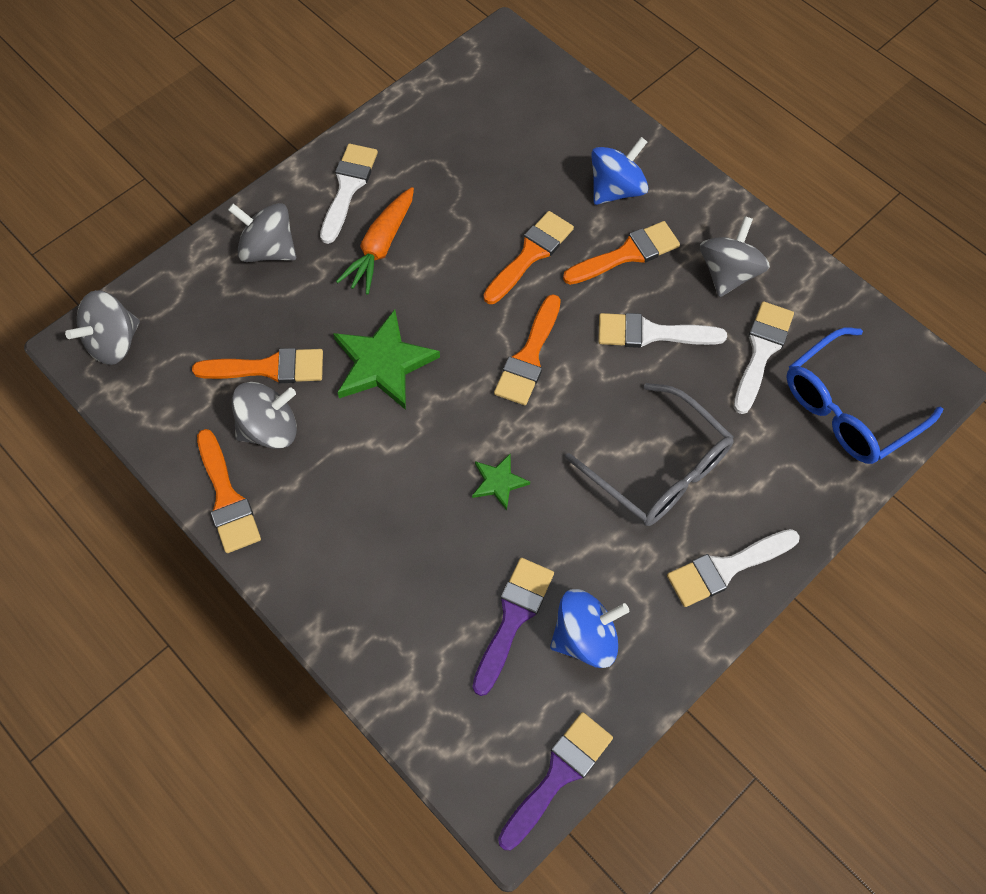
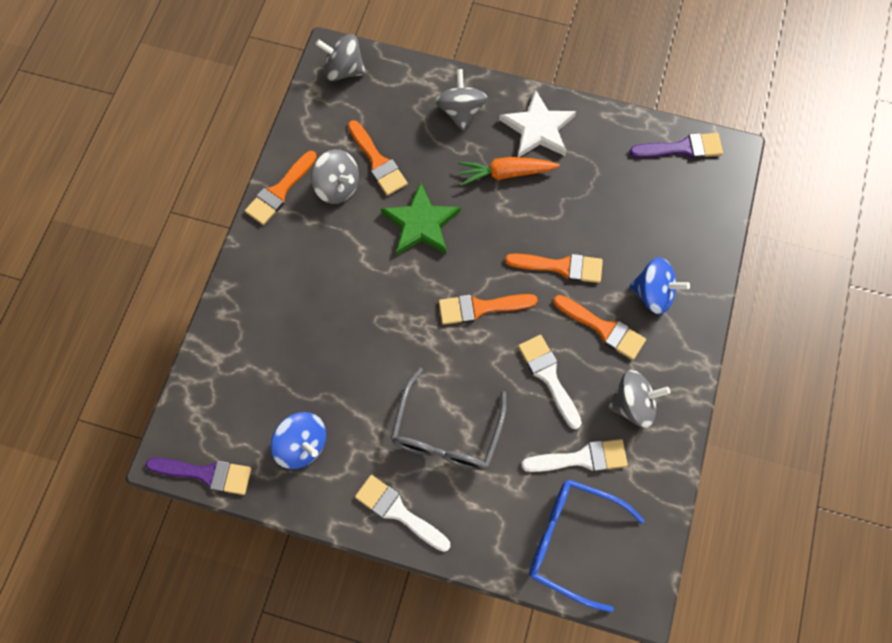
camera: 60 degrees right, 5 degrees up
white brush [320,144,378,244] -> white star [499,89,576,157]
green star [472,454,530,510] -> none
purple brush [472,558,554,696] -> purple brush moved to [629,133,723,159]

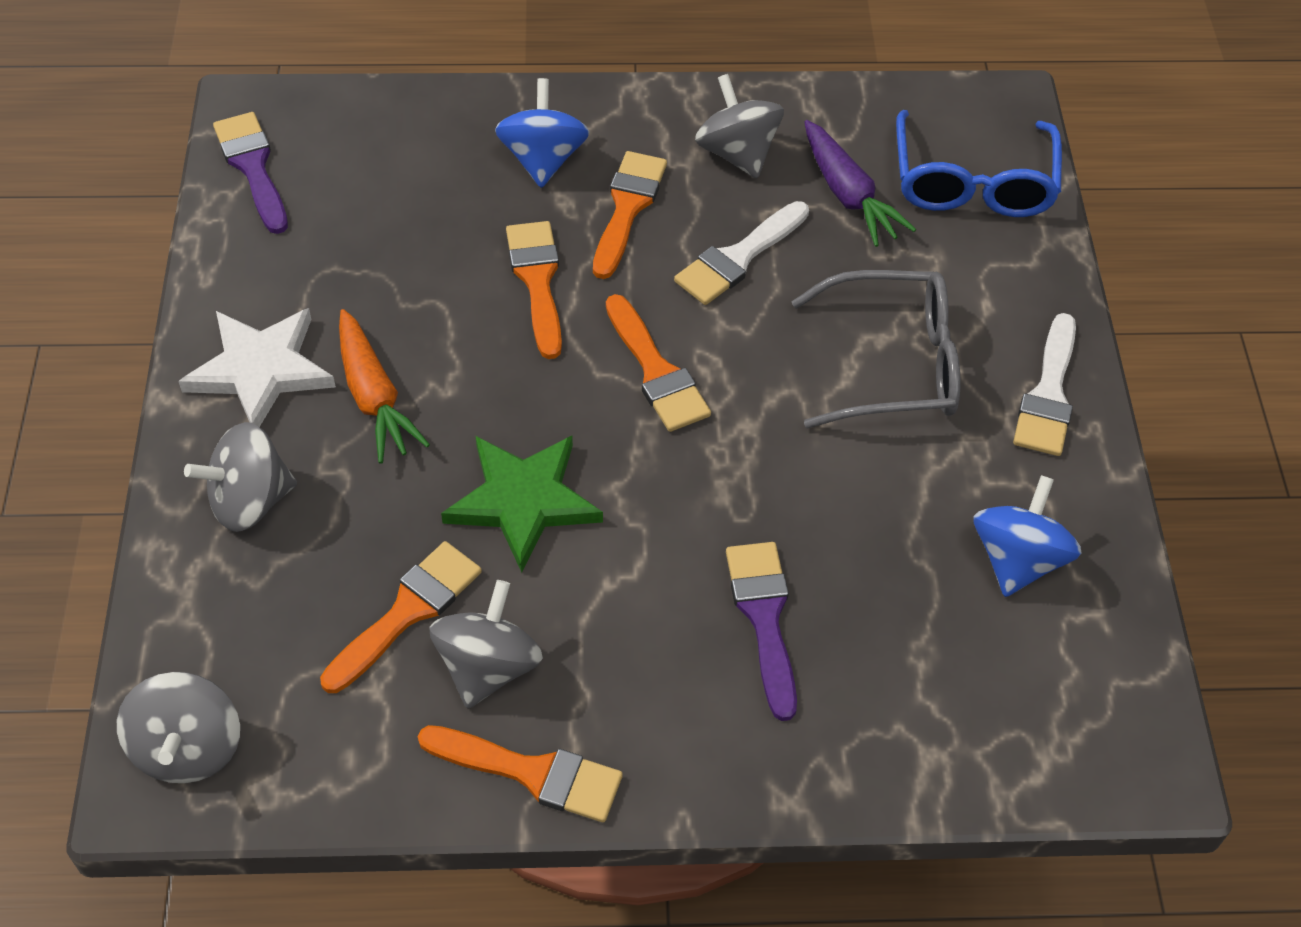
camera: 110 degrees left, 15 degrees down
purple brush [146,458,251,495] -> purple brush moved to [726,542,797,721]
white brush [521,439,628,472] -> purple carrot [804,120,916,247]

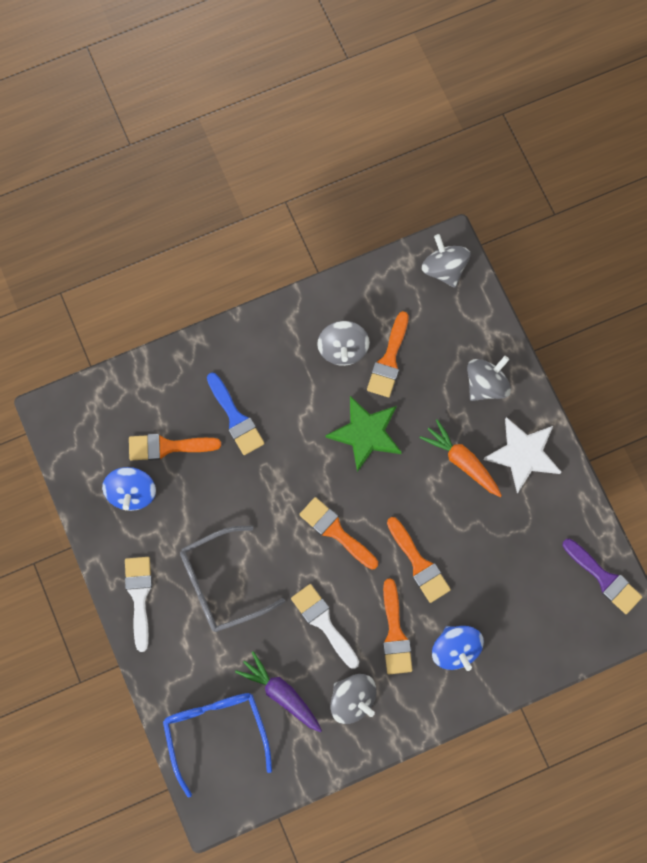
camera: 160 degrees right, 20 degrees up
orange brush [418,725,623,822] -> orange brush moved to [129,434,221,460]
white brush [674,201,809,305] -> white brush turned 60 degrees counterclockwise [291,584,359,669]
purple brush [726,542,797,721] -> blue brush [207,373,265,455]

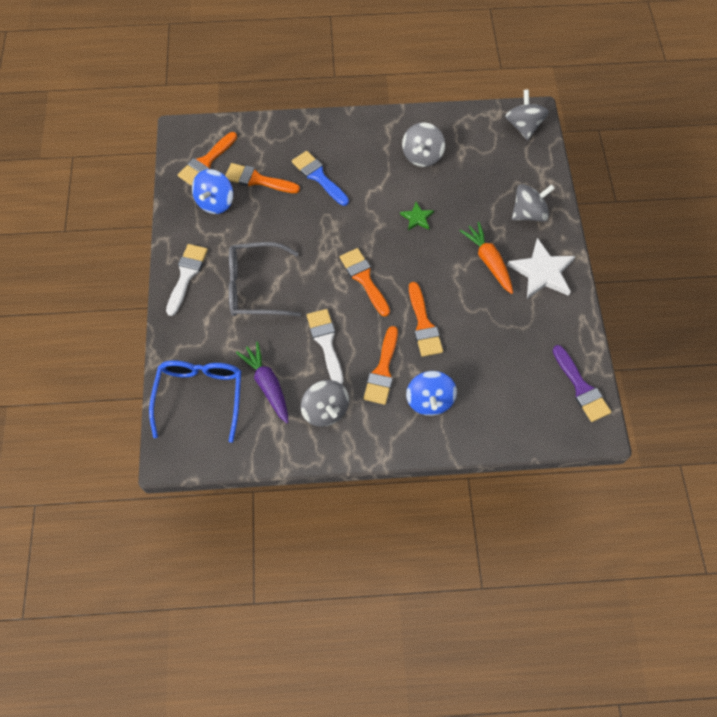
camera: 20 degrees right, 10 degrees down
blue brush [207,373,265,455] -> blue brush turned 150 degrees clockwise [292,151,349,206]
green star [326,396,402,472] -> green star [400,202,434,231], size x0.52
orange brush [367,311,409,397] -> orange brush moved to [178,132,237,186]

